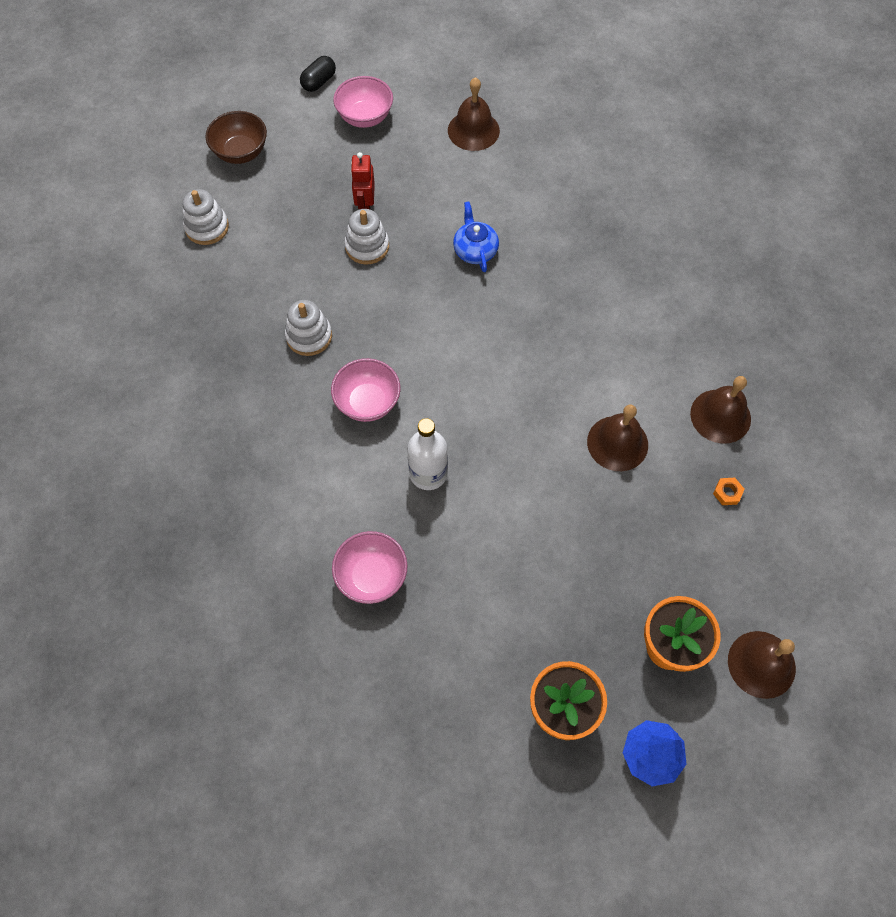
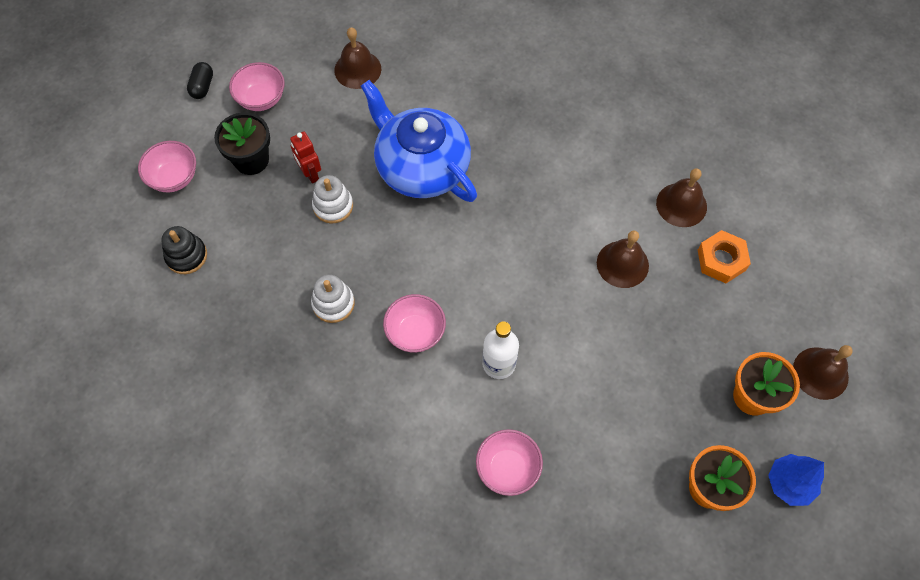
camera: 30 degrees left, 0 degrees up
white stacking toy [182,189,229,245] -> black stacking toy [161,226,207,274]
brown bowl [205,111,267,164] -> pink bowl [138,141,196,192]
blue teapot [453,202,499,272] -> blue teapot [361,80,477,202], size x2.33
orange nut [713,478,744,505] -> orange nut [698,230,751,283], size x2.09
none -> black flower pot [214,113,270,175]

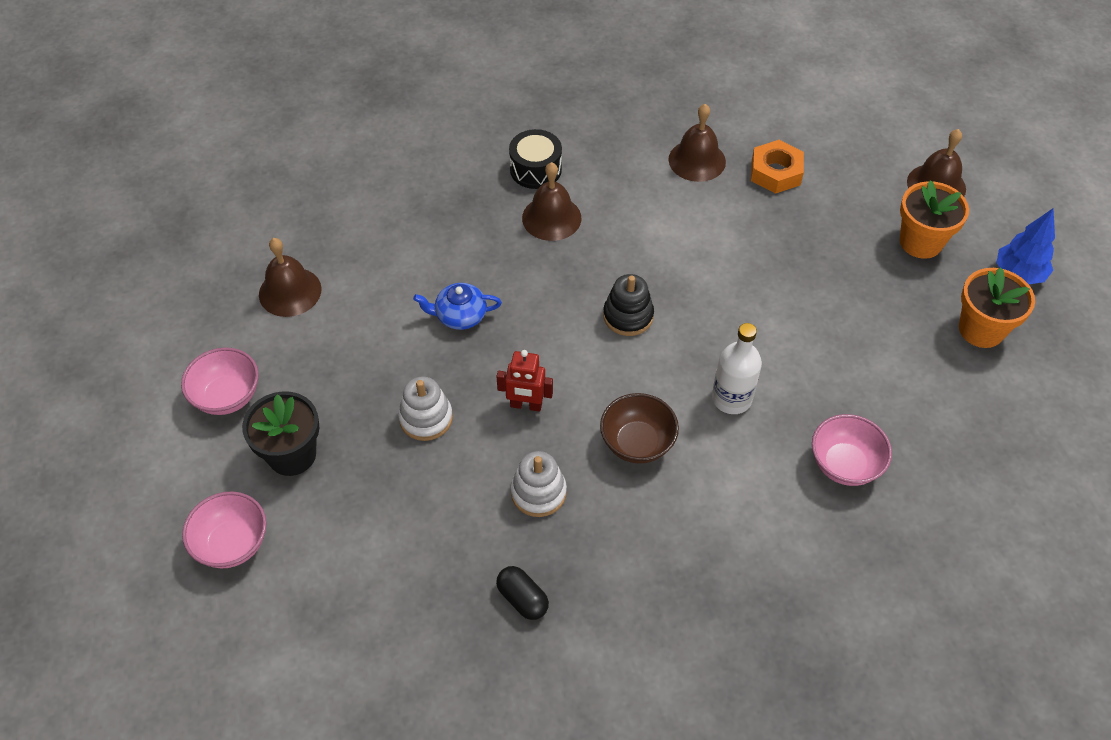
camera: 50 degrees left, 10 degrees down
black stacking toy [161,226,207,274] -> black stacking toy moved to [603,274,654,336]
black capsule [187,62,213,99] -> black capsule moved to [496,566,549,620]
red robot [290,132,321,184] -> red robot moved to [496,350,553,412]
blue teapot [361,80,477,202] -> blue teapot [413,283,502,330], size x0.43
pink bowl [383,294,446,353] -> brown bowl [600,393,679,464]
brown bell [597,231,649,288] -> brown bell moved to [522,162,581,241]
none -> black drum [509,129,562,189]

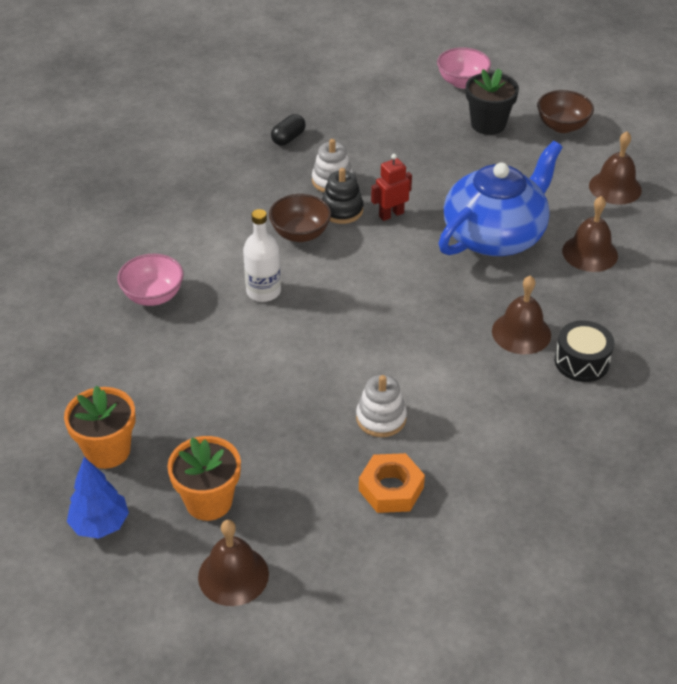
camera: 140 degrees right, 10 degrees down
pink bowl [181,347,259,415] -> brown bowl [537,90,594,133]
white stacking toy [398,377,453,441] -> white stacking toy moved to [356,375,407,437]
blue teapot [413,283,502,330] -> blue teapot [439,141,562,256], size x2.33
black capsule [496,566,549,620] -> black capsule turned 60 degrees counterclockwise [271,114,306,145]
black stacking toy [603,274,654,336] -> black stacking toy moved to [322,168,363,224]
brown bell [668,104,726,182] -> brown bell moved to [562,196,618,272]

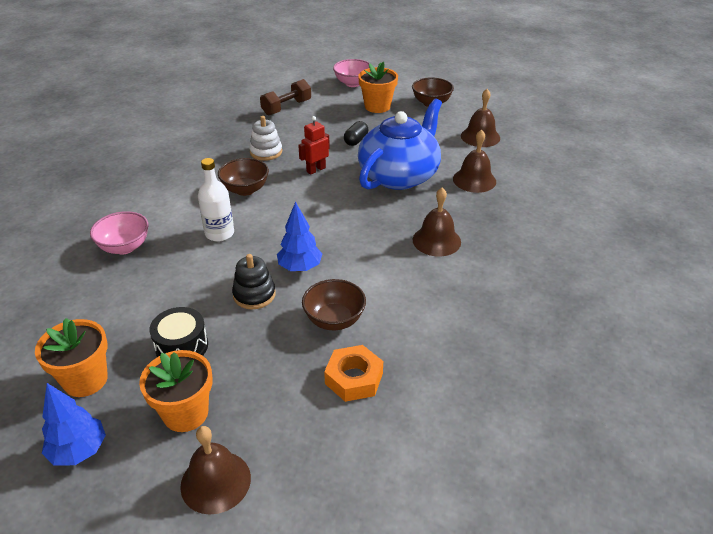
camera: 10 degrees left, 5 degrees down
black capsule [271,114,306,145] -> black capsule moved to [344,121,368,146]
black stacking toy [322,168,363,224] -> black stacking toy moved to [232,254,276,309]
white stacking toy [356,375,407,437] -> brown bowl [302,279,366,330]
black flower pot [466,69,519,135] -> orange flower pot [358,62,398,113]
black drum [555,320,614,382] -> black drum moved to [149,307,208,357]
none -> brown dumbbell [260,79,311,116]
none -> blue tree [277,201,322,272]

